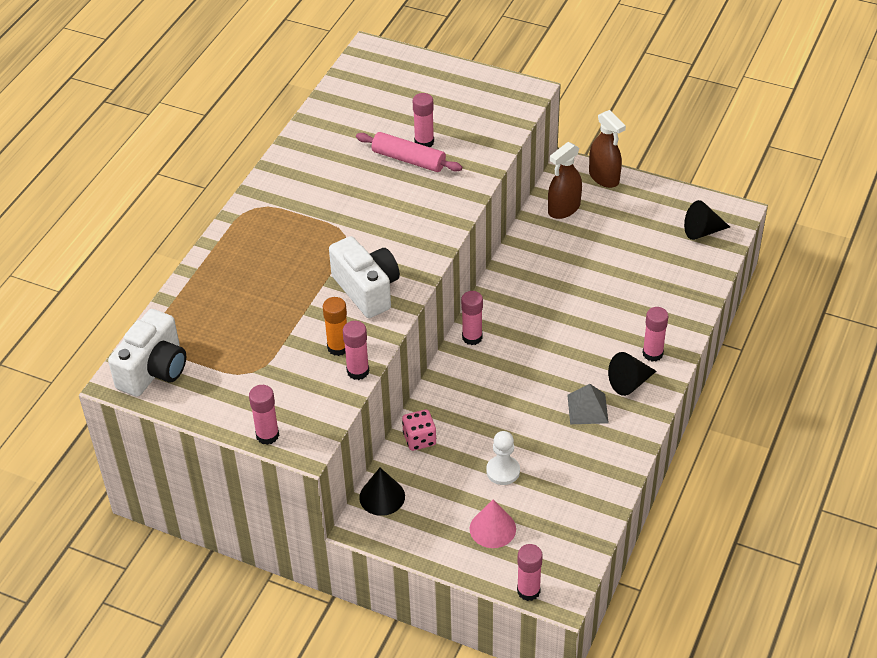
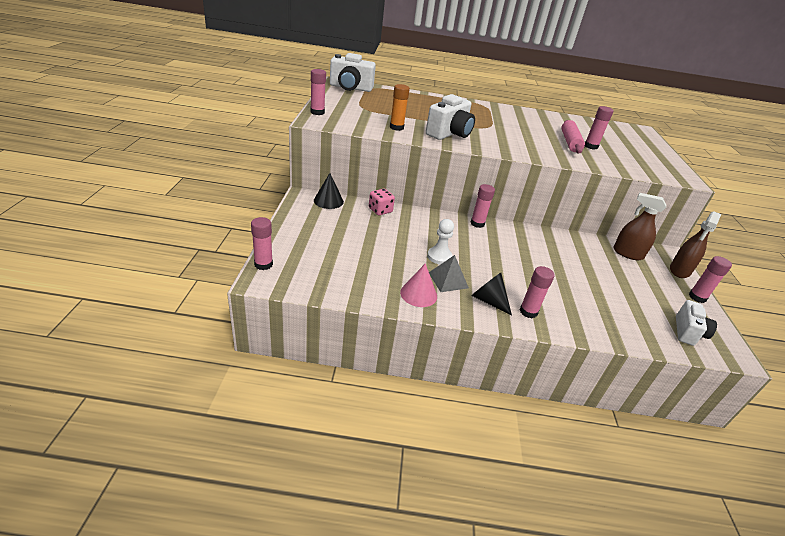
camera: 65 degrees right, 10 degrees down
pink glue stick [343,321,369,380] -> pink glue stick moved to [689,256,732,303]
pink cone [470,500,516,548] -> pink cone moved to [400,263,437,307]
white pawn [486,431,520,485] -> white pawn moved to [427,219,454,264]
black cone [684,200,730,240] -> white camera [676,300,717,346]

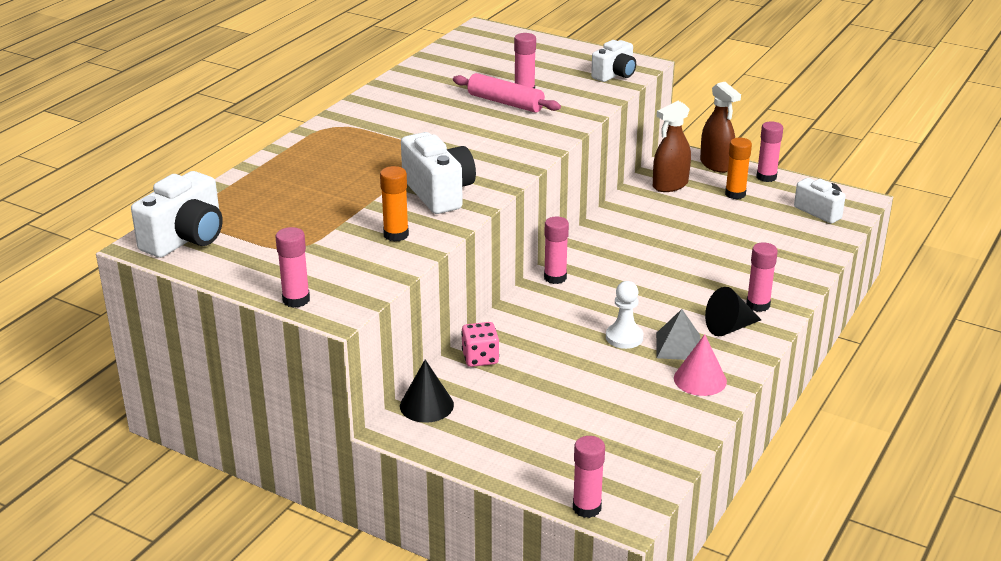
camera: 60 degrees left, 5 degrees down
none -> white camera [591,40,636,82]
none -> orange glue stick [725,138,752,199]

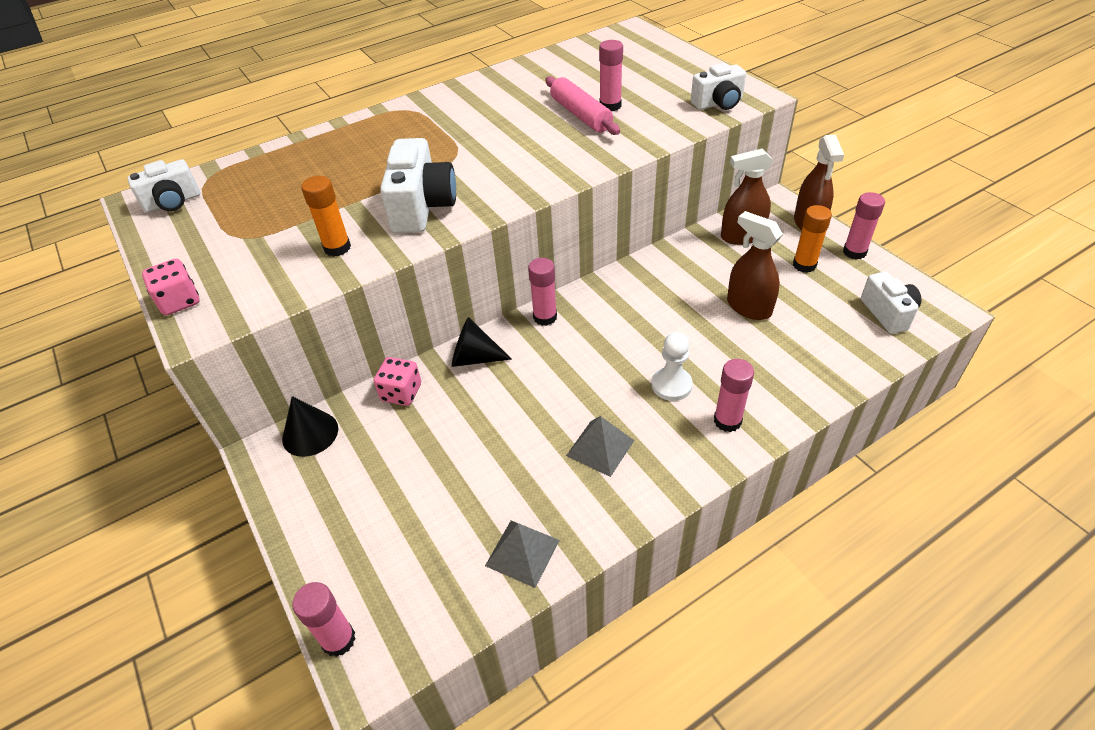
camera: 30 degrees right, 15 degrees up
white camera [131,171,223,258] -> white camera [127,159,200,213], size x0.65
pink glue stick [276,227,310,308] -> pink dice [142,259,200,315]
white pawn [606,281,643,349] -> white pawn moved to [651,332,693,401]
pink cone [674,334,727,396] -> none
black cone [705,287,761,336] -> black cone moved to [452,317,512,367]
none -> grey pyramid [485,520,560,588]
none -> brown spray bottle [727,211,783,320]

